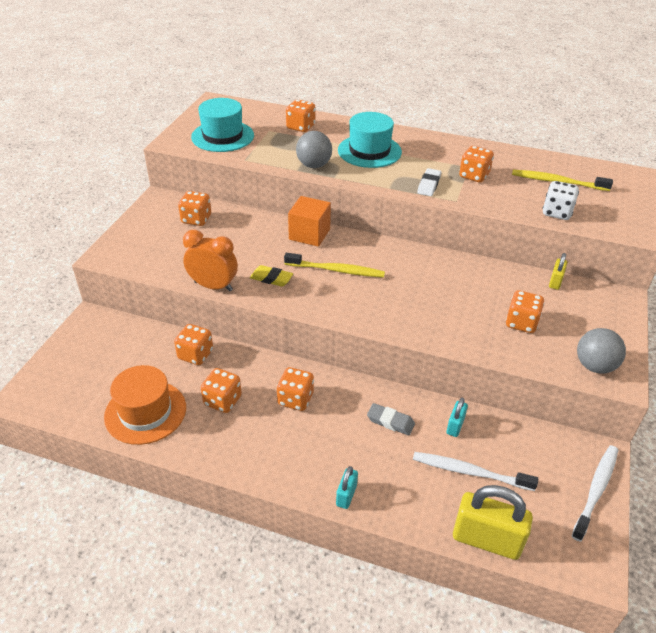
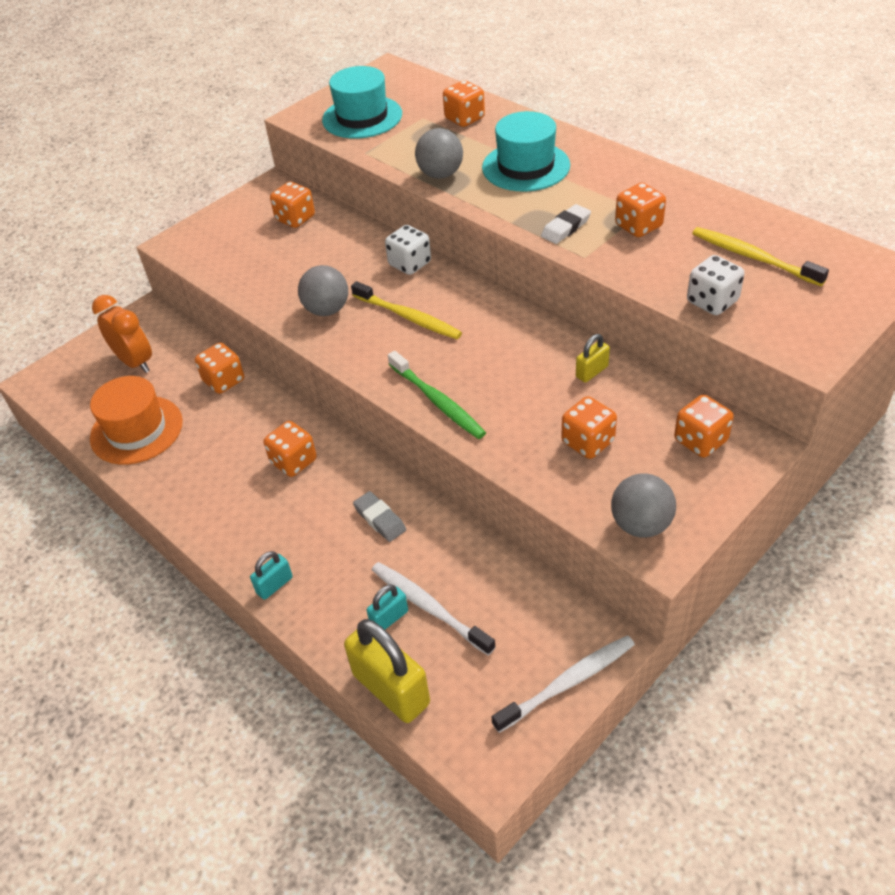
camera: 30 degrees right, 5 degrees up
orange clock [183,230,238,292] -> orange clock moved to [92,295,152,373]
orange dice [201,368,242,413] -> orange dice moved to [674,395,734,458]
yellow eraser [250,265,293,287] -> grey ball [298,265,348,316]
orange cube [288,196,331,247] -> white dice [385,225,431,275]
turquoise padlock [446,398,468,437] -> turquoise padlock moved to [366,584,408,630]
yellow padlock [549,253,567,290] -> yellow padlock moved to [576,334,610,383]
none -> green toothbrush [388,351,486,439]

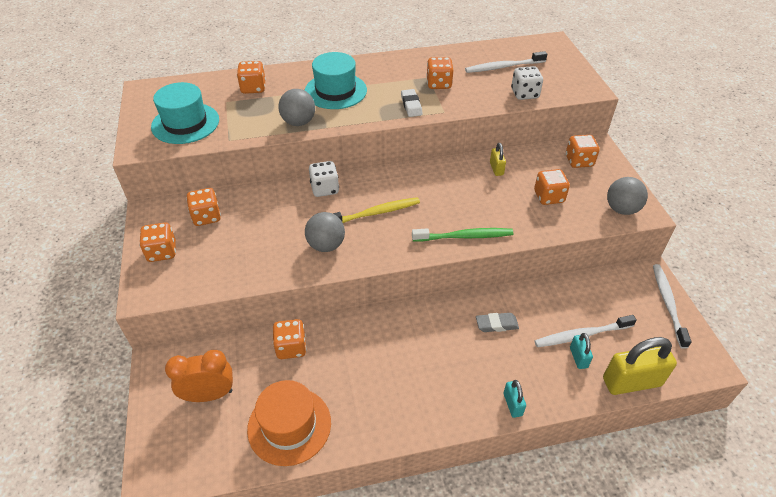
camera: 60 degrees left, 0 degrees up
orange dice [264,421,317,477] -> orange dice moved to [139,222,176,262]
yellow toothbrush [692,227,829,286] -> white toothbrush [465,51,547,73]

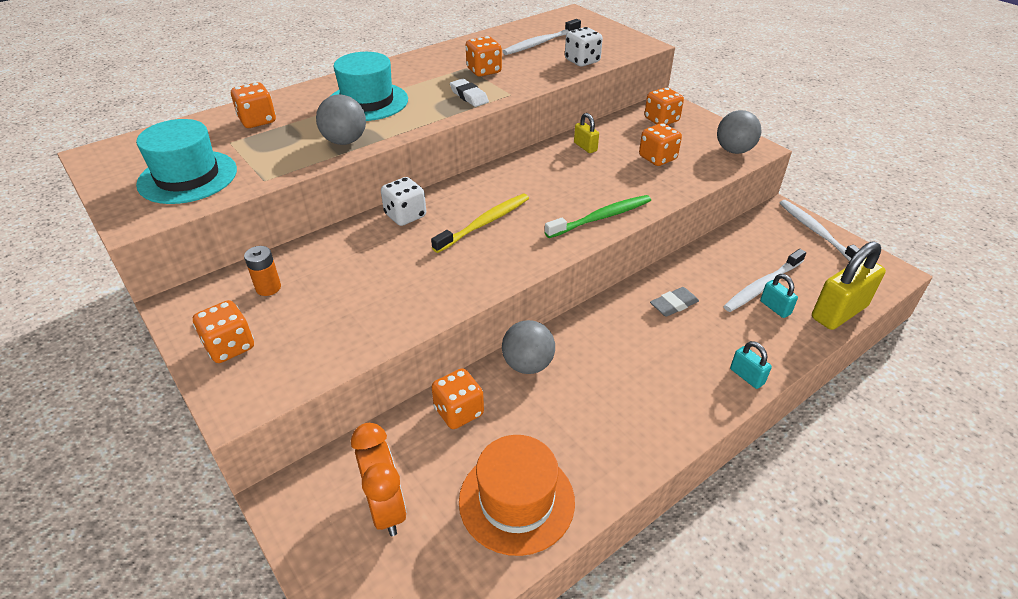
camera: 25 degrees left, 5 degrees down
orange clock [165,350,233,402] -> orange clock turned 105 degrees clockwise [351,423,407,536]
orange dice [186,188,221,226] -> orange battery [244,246,281,296]
grey ball [305,212,345,252] -> grey ball moved to [502,320,555,374]

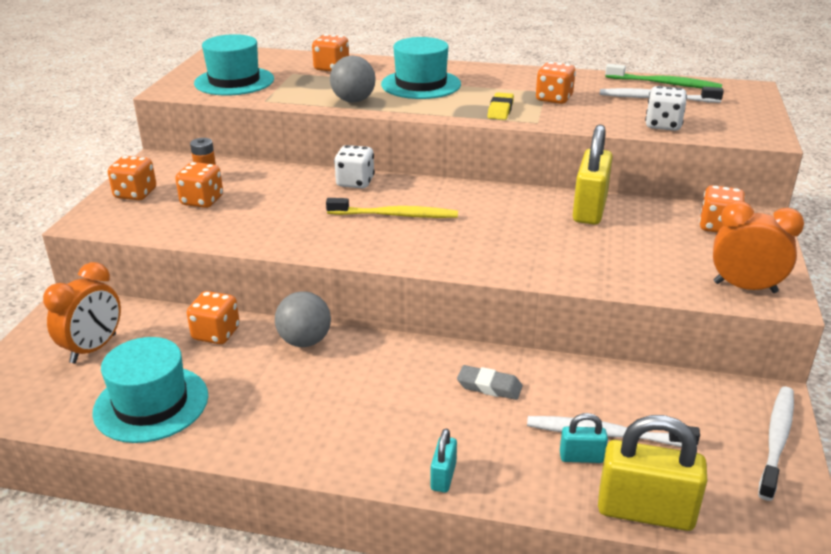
camera: 50 degrees right, 10 degrees down
white eraser [450,79,489,107] -> yellow eraser [487,92,514,120]
orange hat [459,435,575,556] -> turquoise hat [92,337,208,443]
green toothbrush [545,195,651,238] -> green toothbrush moved to [605,64,722,88]
yellow padlock [574,113,599,153] -> yellow padlock [573,124,613,225], size x2.02
orange dice [639,123,682,166] -> orange dice moved to [175,162,223,208]
grey ball [717,110,761,154] -> orange clock [713,201,804,293]
turquoise padlock [760,274,798,318] -> turquoise padlock turned 75 degrees clockwise [560,413,608,463]

